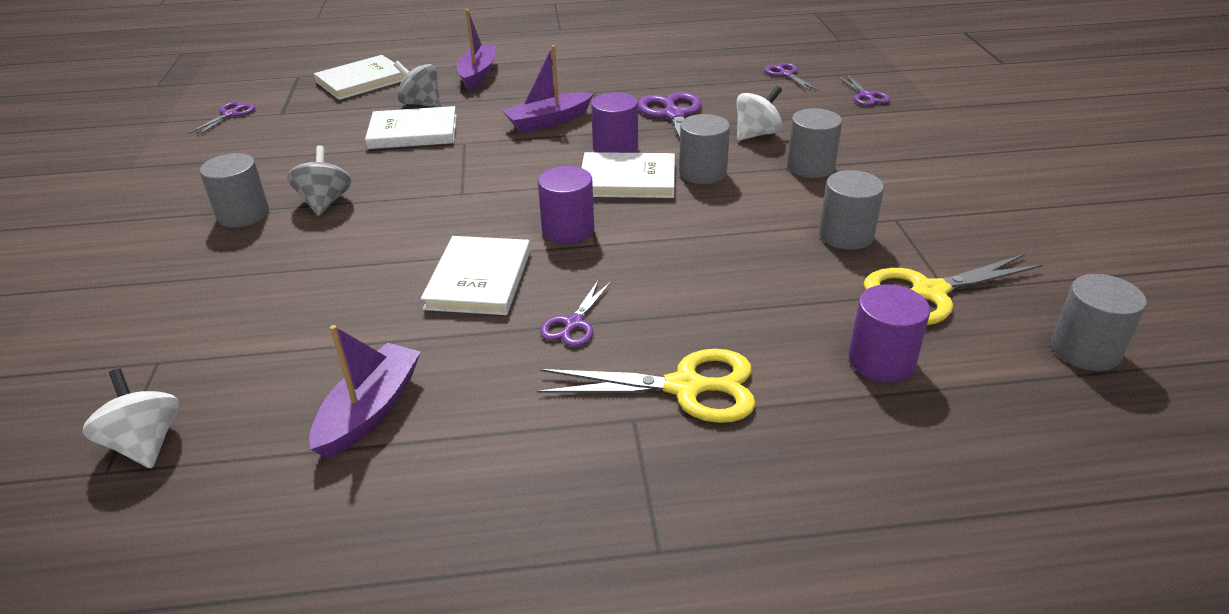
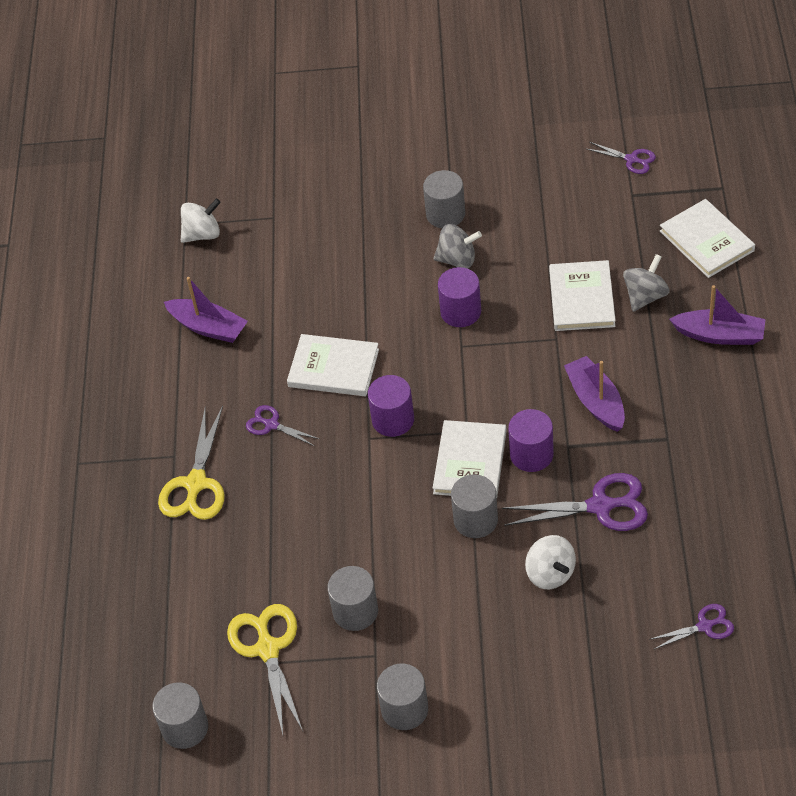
camera: 100 degrees right, 15 degrees up
grey cylinder [787,108,842,178] -> grey cylinder moved to [377,663,428,730]
purple scissors [837,74,890,106] -> none
purple cylinder [849,285,930,382] -> purple cylinder moved to [438,267,481,327]

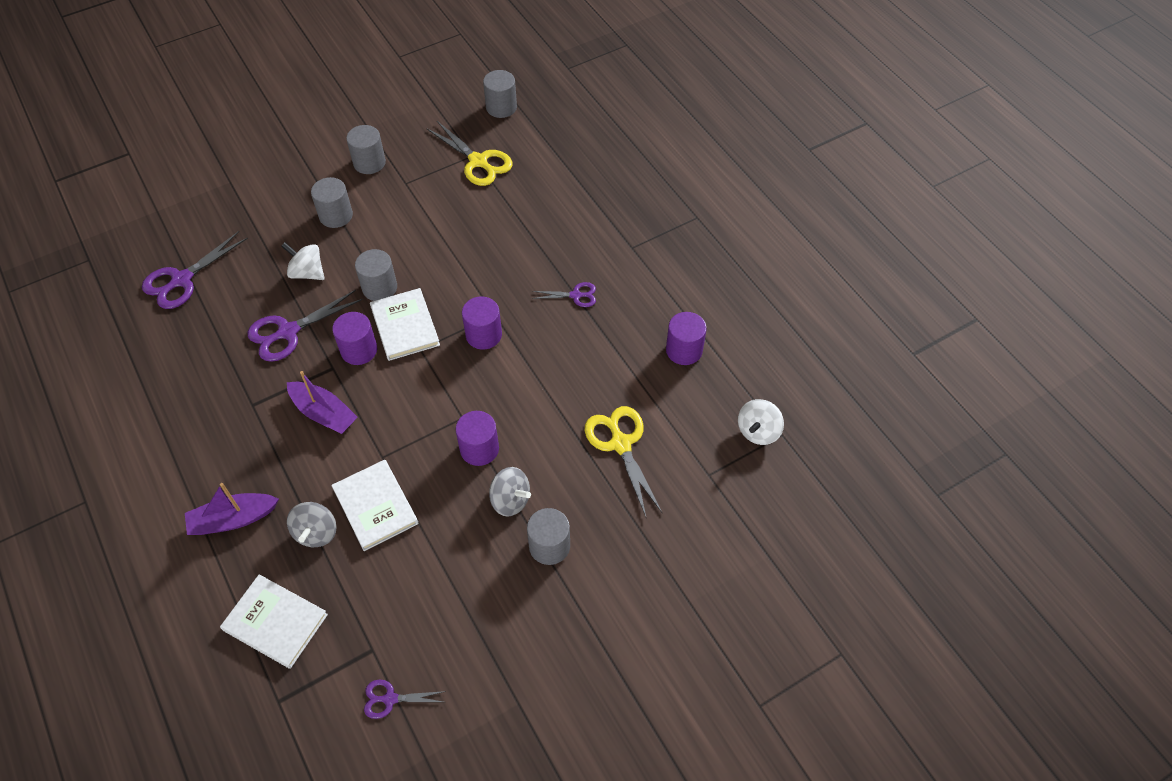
camera: 145 degrees right, 5 degrees up
yellow scissors [158,406,225,520] -> yellow scissors moved to [585,406,663,517]
purple boat [164,277,248,343] -> purple cylinder [666,312,707,365]
white book [287,334,379,396] -> none
grey cylinder [328,566,378,631] -> grey cylinder moved to [311,177,353,228]
grey spinning top [433,224,482,269] -> grey spinning top turned 120 degrees counterclockwise [489,467,531,517]
purple scissors [649,604,734,649] -> purple scissors [142,231,248,309], size x1.78

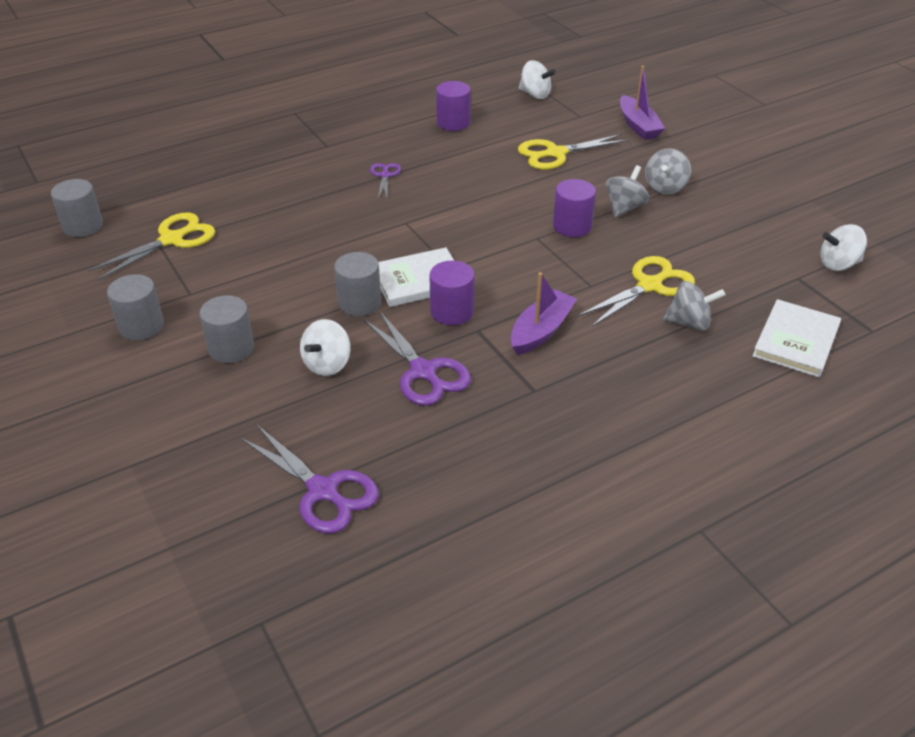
camera: 90 degrees left, 15 degrees down
purple boat [185,483,279,535] -> purple boat moved to [620,66,665,140]
white book [331,460,418,551] -> yellow scissors [578,256,695,327]
purple scissors [364,680,446,719] -> white spinning top [820,224,867,271]
purple cylinder [462,296,502,350] -> none
grey cylinder [527,508,570,565] -> grey spinning top [645,148,691,195]

